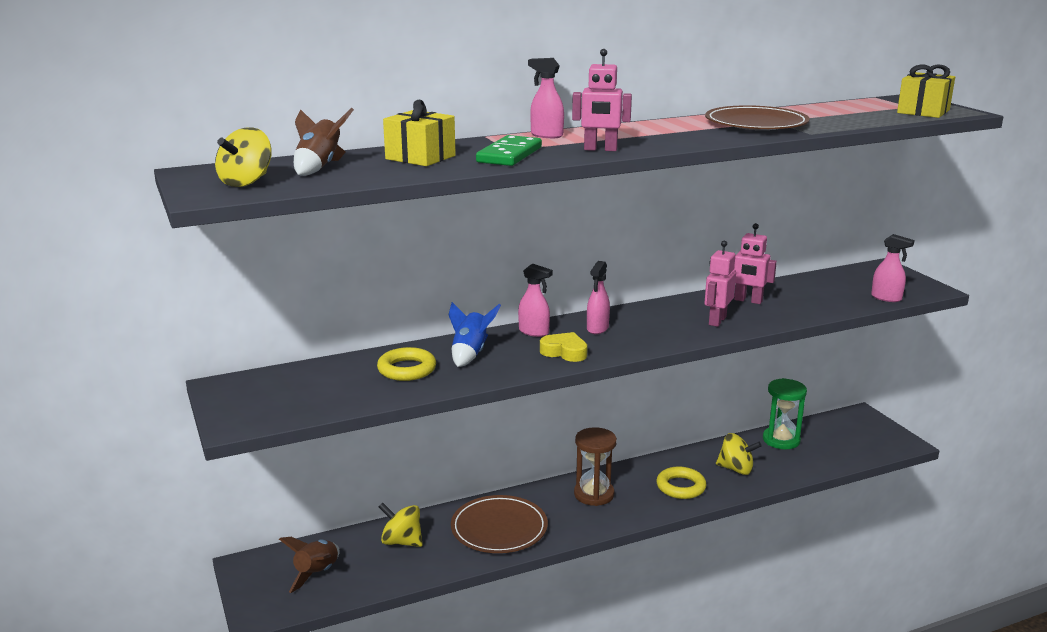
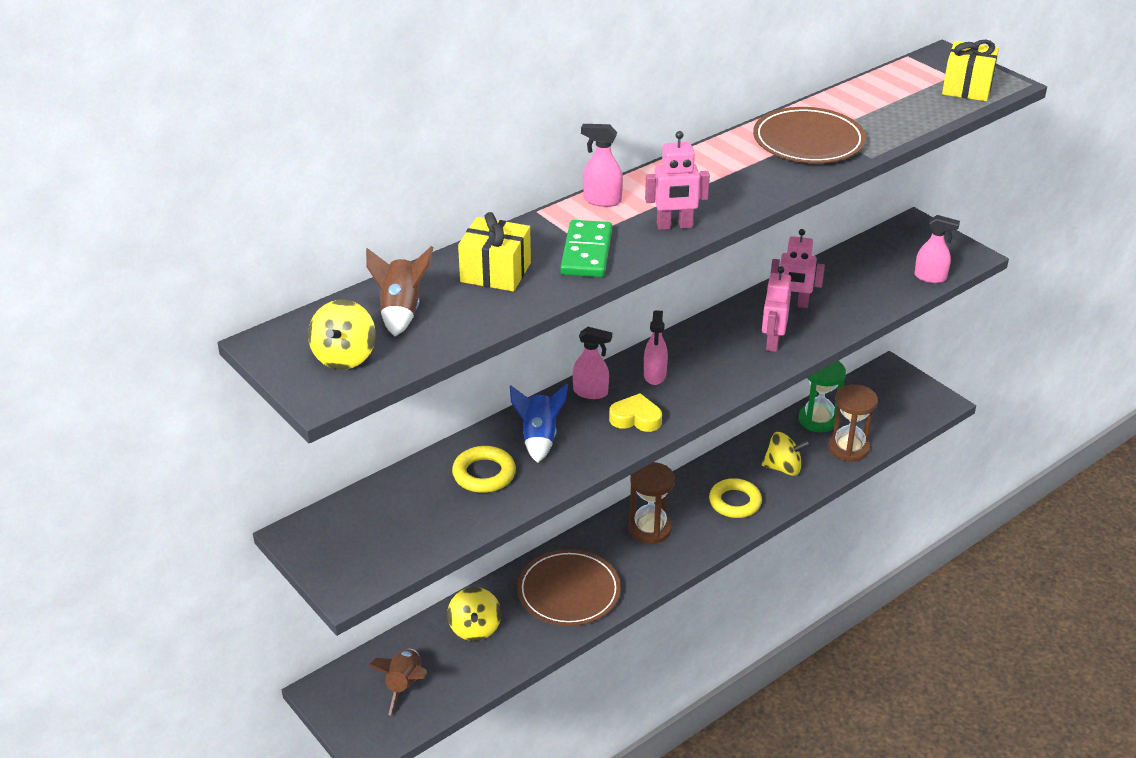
camera: 15 degrees left, 15 degrees up
yellow spinning top [379,503,423,547] -> yellow spinning top turned 105 degrees counterclockwise [447,587,501,641]
none -> brown hourglass [829,384,878,462]

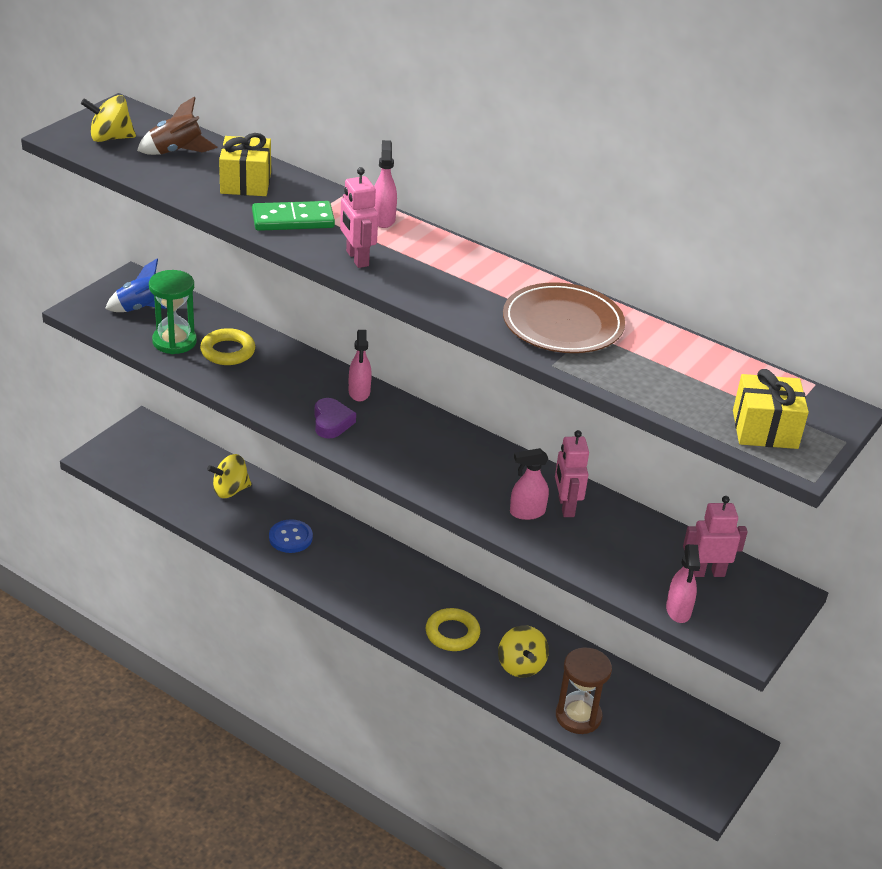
camera: 70 degrees right, 0 degrees up
brown rocket [368,649,427,715] -> none
blue rocket [510,383,568,463] -> blue rocket moved to [105,259,166,312]
brown plate [517,549,621,626] -> blue button [269,519,313,553]
yellow heart [609,393,662,432] -> purple heart [314,398,356,439]
brown hourglass [629,462,675,544] -> none
pink spray bottle [644,310,668,385] -> pink spray bottle moved to [510,448,549,520]
pink robot [762,266,791,352] -> pink robot moved to [683,496,748,577]
green hourglass [799,361,846,432] -> green hourglass moved to [149,270,197,354]

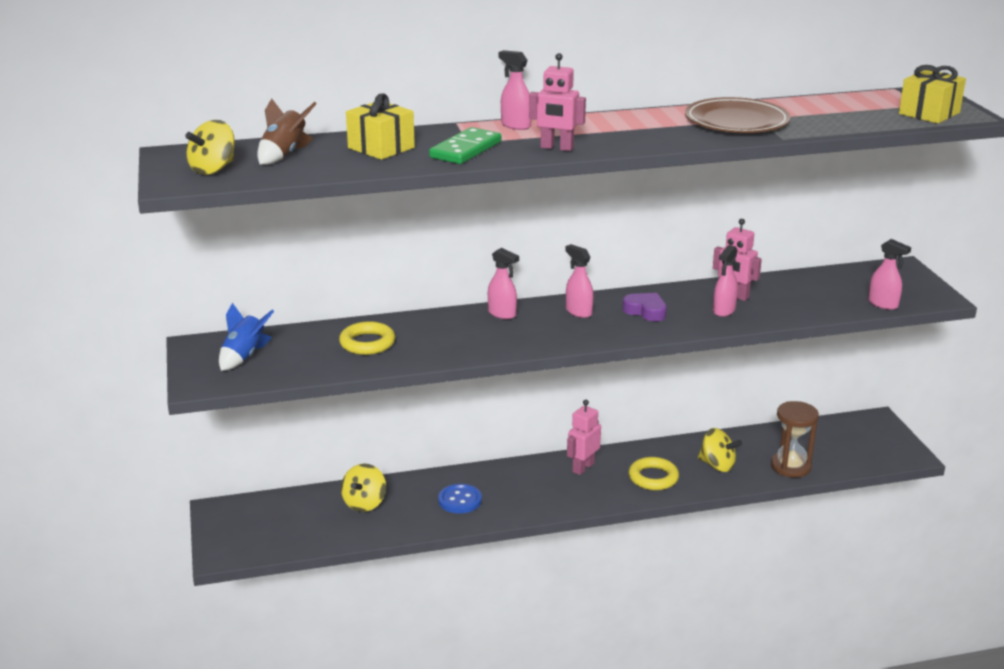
camera: 45 degrees left, 10 degrees down
green hourglass [149,270,197,354] -> none
purple heart [314,398,356,439] -> purple heart moved to [623,293,667,321]
pink robot [683,496,748,577] -> pink robot moved to [567,400,601,475]
none -> pink spray bottle [565,244,594,318]

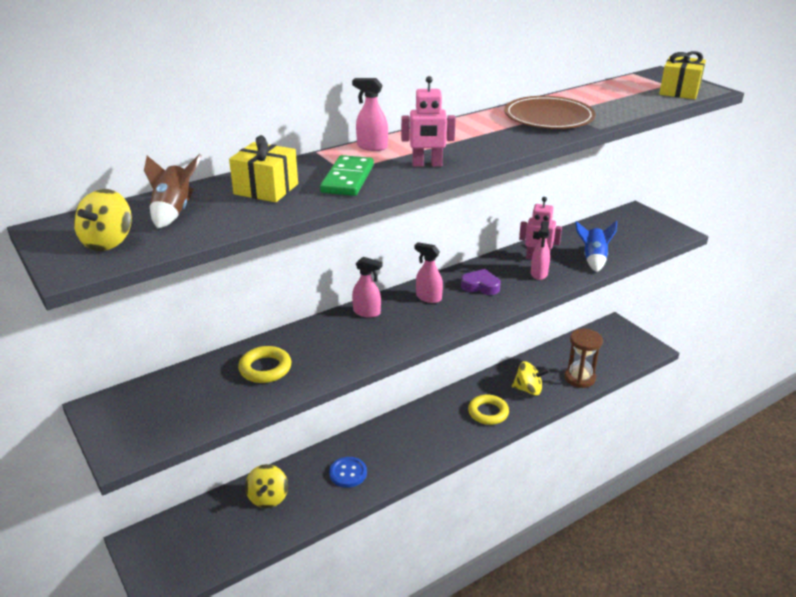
camera: 20 degrees left, 5 degrees up
blue rocket [219,303,274,371] -> blue rocket moved to [575,221,617,272]
pink robot [567,400,601,475] -> none
pink spray bottle [868,239,911,310] -> none

